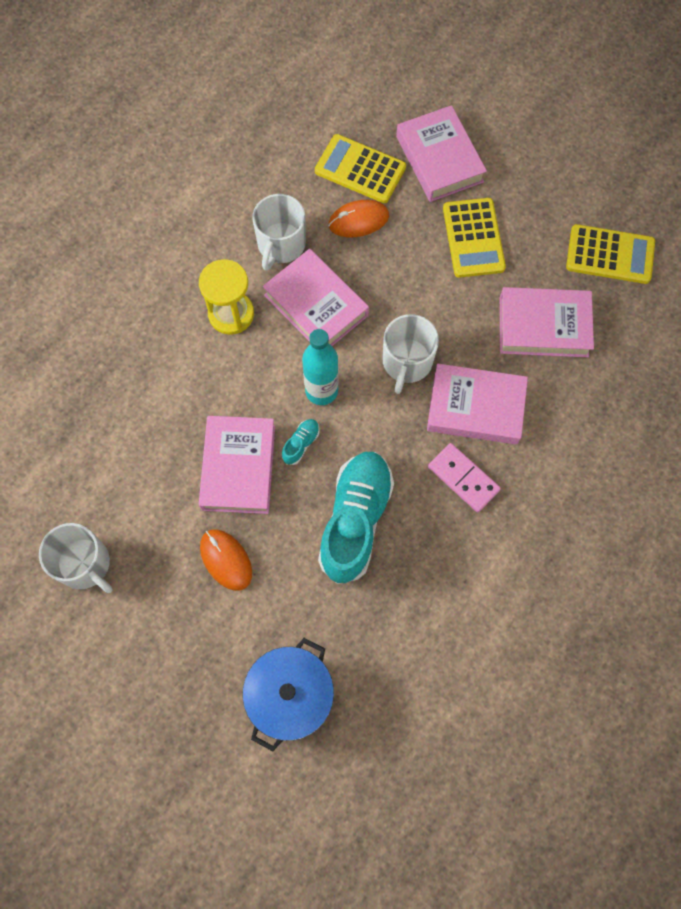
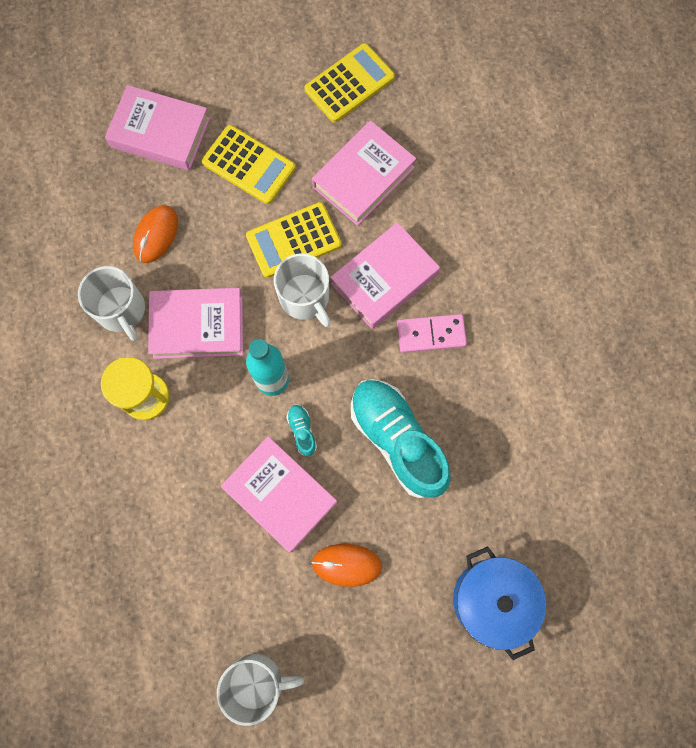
camera: 50 degrees left, 5 degrees up
yellow calculator [315,134,406,203] -> yellow calculator moved to [246,202,341,278]

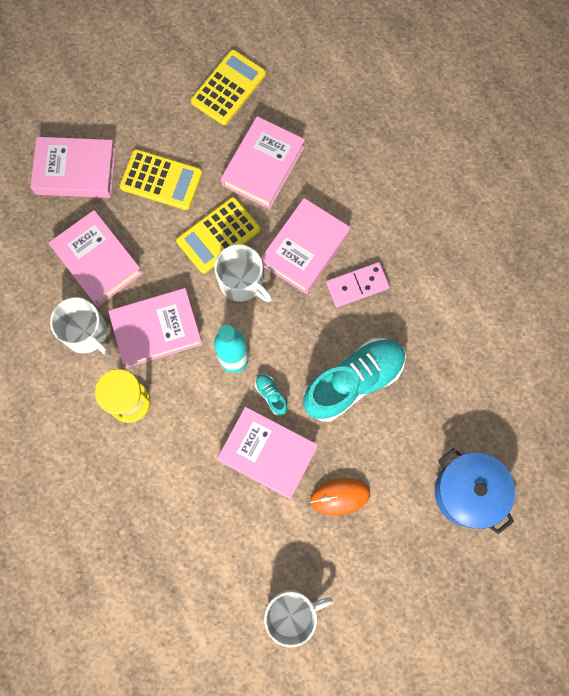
camera: 15 degrees left, 0 degrees up
orange mouse [133,205,178,263] -> pink book [49,210,143,306]
turquoise shoe [351,379,451,498] -> turquoise shoe turned 105 degrees clockwise [303,338,406,422]

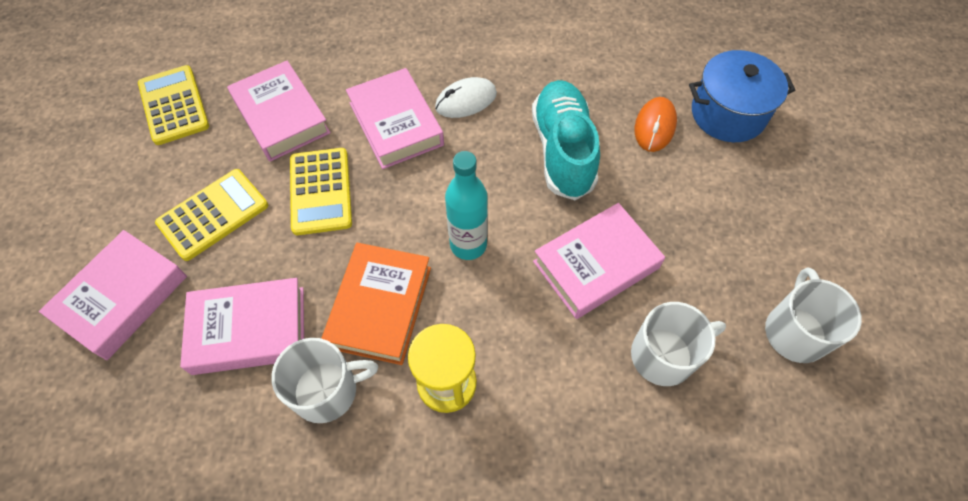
camera: 60 degrees left, 15 degrees down
pink book [108,288,203,368] -> orange book [321,243,431,365]
white mug [214,244,272,302] -> white mug moved to [631,302,726,386]
turquoise shoe [255,374,288,415] -> none
orange mouse [310,478,370,516] -> orange mouse moved to [635,97,677,152]
pink domino [326,262,390,307] -> white mouse [435,77,497,118]

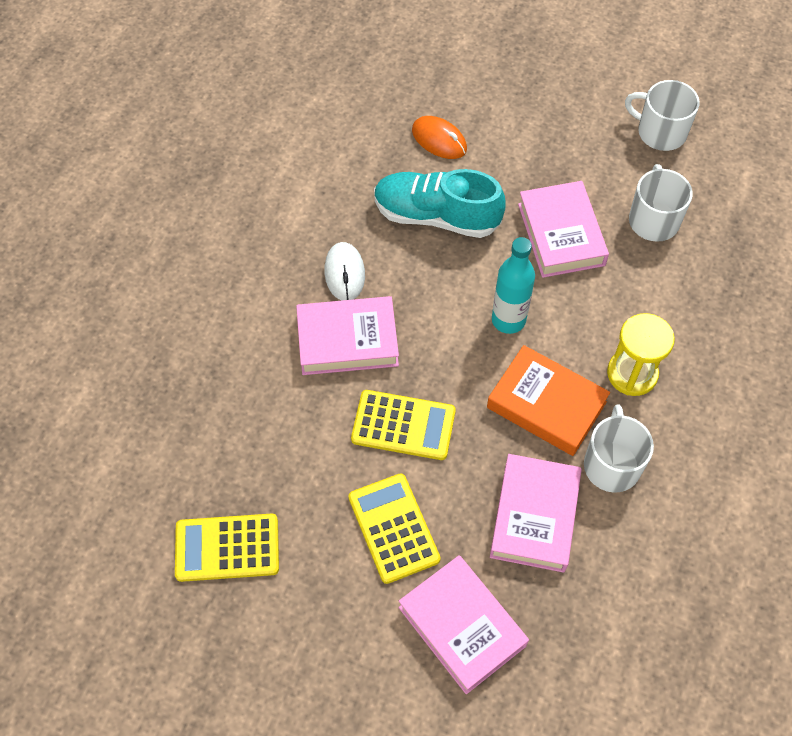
camera: 70 degrees left, 0 degrees up
pink book [227,61,331,162] -> none
blue pot [689,50,795,142] -> none

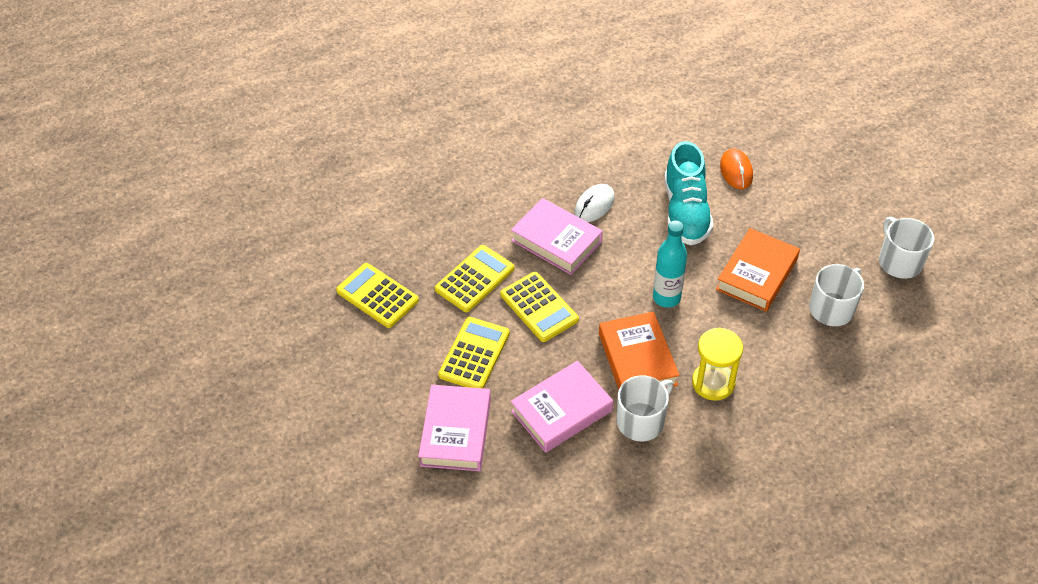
camera: 45 degrees right, 10 degrees down
turquoise shoe [374,169,506,238] -> turquoise shoe turned 150 degrees counterclockwise [664,141,713,245]
pink book [518,181,609,278] -> orange book [716,228,800,312]
none -> yellow calculator [435,245,514,312]

